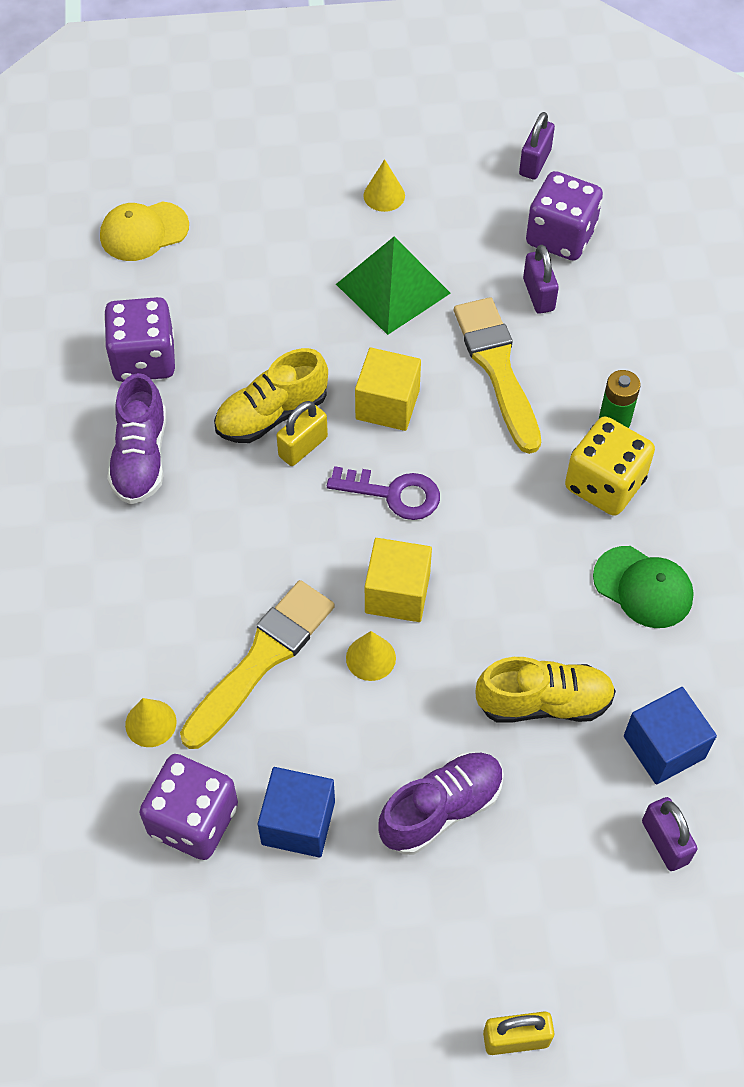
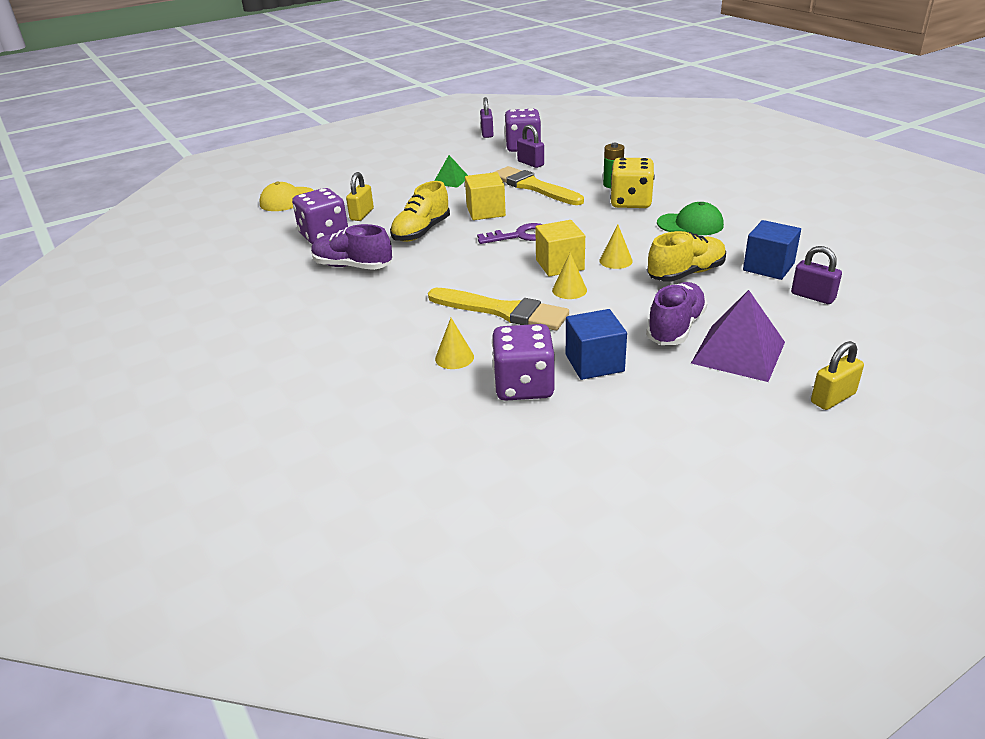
camera: 25 degrees left, 25 degrees down
purple shoe [107,373,166,504] -> purple shoe turned 135 degrees clockwise [311,224,392,270]
yellow brush [180,580,335,749] -> yellow brush turned 105 degrees clockwise [428,288,569,331]
yellow padlock [276,401,328,466] -> yellow padlock moved to [346,172,374,221]
green pyramid [336,237,451,335] -> green pyramid [434,155,468,188], size x0.56
yellow cone [363,159,405,212] -> yellow cone moved to [600,224,633,269]
none -> purple pyramid [691,290,785,382]

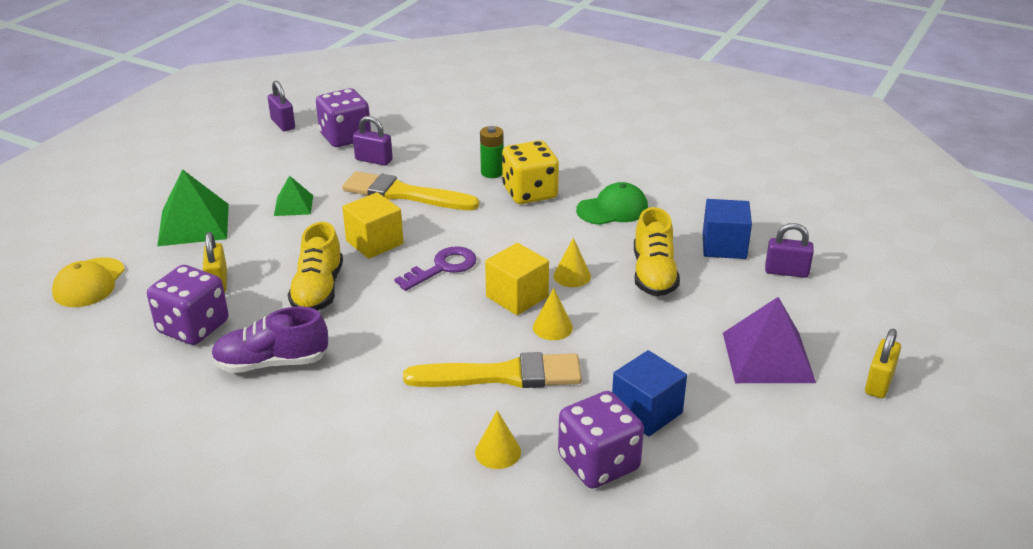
camera: 30 degrees left, 0 degrees up
purple shoe [646,282,707,345] -> none
yellow shoe [647,231,726,282] -> yellow shoe turned 150 degrees clockwise [634,207,680,296]
none -> green pyramid [157,169,229,246]

